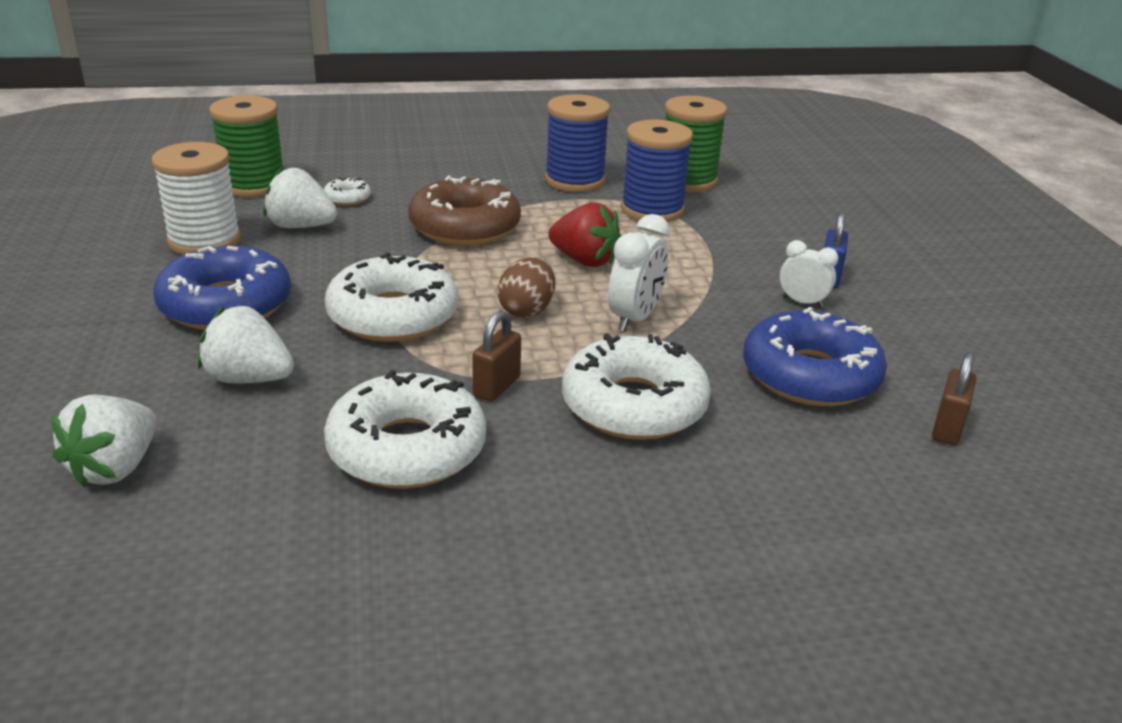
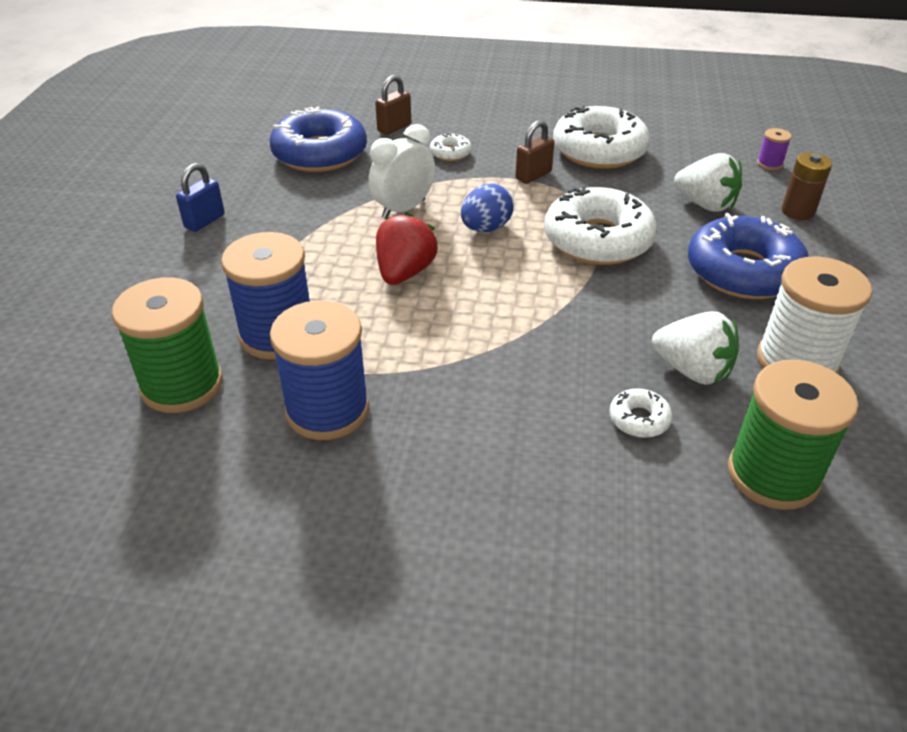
camera: 160 degrees left, 10 degrees up
white strawberry [51,395,157,488] -> purple spool [757,128,792,170]
brown donut [409,176,521,246] -> none
brown egg [497,257,555,318] -> blue egg [461,184,514,232]
red strawberry [548,202,621,267] -> red strawberry turned 60 degrees clockwise [376,212,438,285]
white donut [562,333,711,440] -> white donut [430,133,472,161], size x0.44
white clock [780,240,839,308] -> none
brown padlock [932,352,976,445] -> brown padlock moved to [375,75,411,135]
none -> brown battery [782,152,832,220]

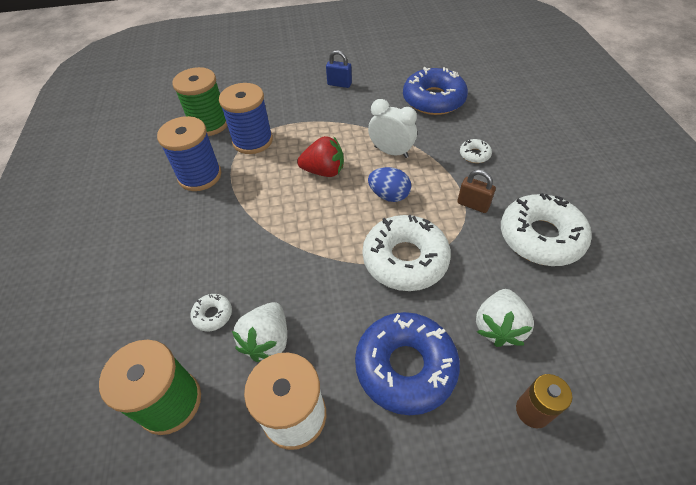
camera: 75 degrees right, 10 degrees up
brown padlock [375,75,411,135] -> none
purple spool [757,128,792,170] -> none

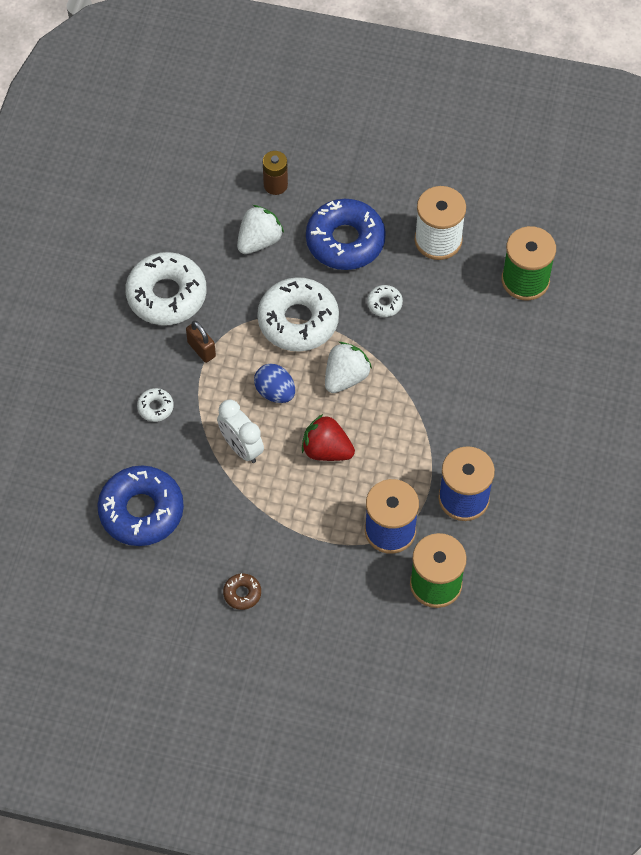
camera: 160 degrees left, 10 degrees up
white donut [191,294,232,331] -> white donut moved to [367,285,403,317]
white strawberry [232,302,287,362] -> white strawberry moved to [325,342,372,393]
blue padlock [326,50,352,88] -> brown donut [223,573,261,610]

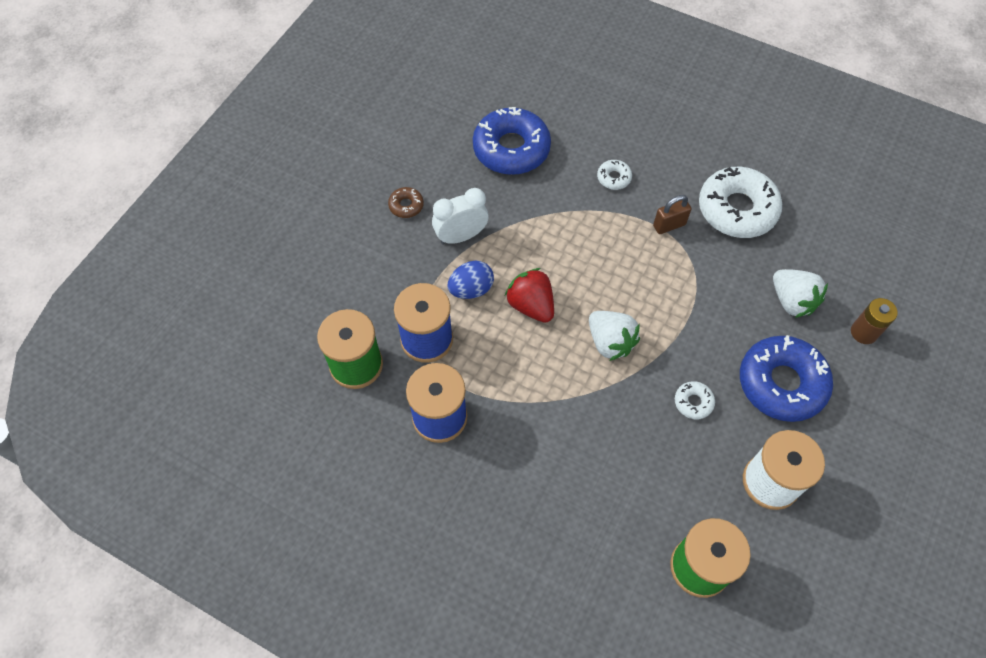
camera: 105 degrees right, 0 degrees up
white clock [217,400,264,463] -> white clock moved to [432,188,489,244]
blue egg [254,363,295,403] -> blue egg moved to [447,261,494,299]
white donut [257,277,339,351] -> none
red strawberry [302,414,355,461] -> red strawberry turned 75 degrees counterclockwise [505,268,554,323]

